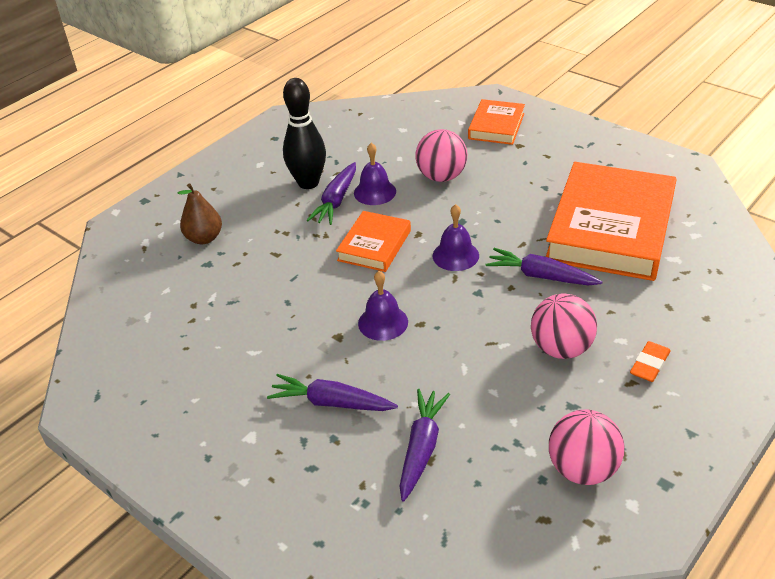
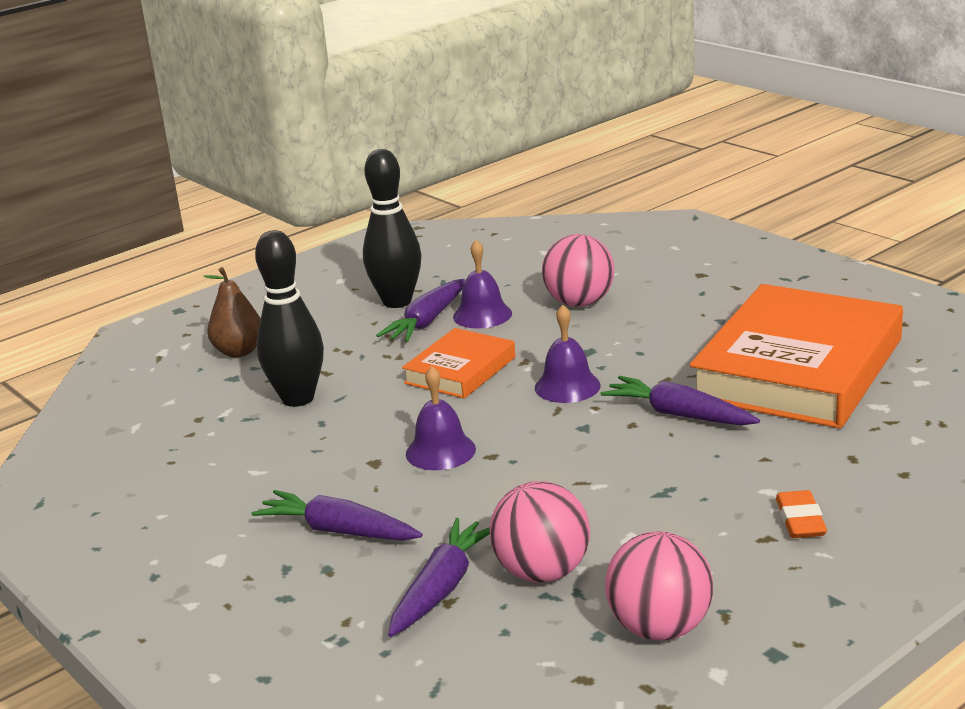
camera: 10 degrees right, 15 degrees down
orange book [468,99,525,145] -> none
pink ball [531,294,597,359] -> pink ball moved to [490,481,590,582]
orange eraser [630,341,671,382] -> orange eraser turned 45 degrees counterclockwise [776,490,827,538]
none -> black bowling pin [255,230,324,407]

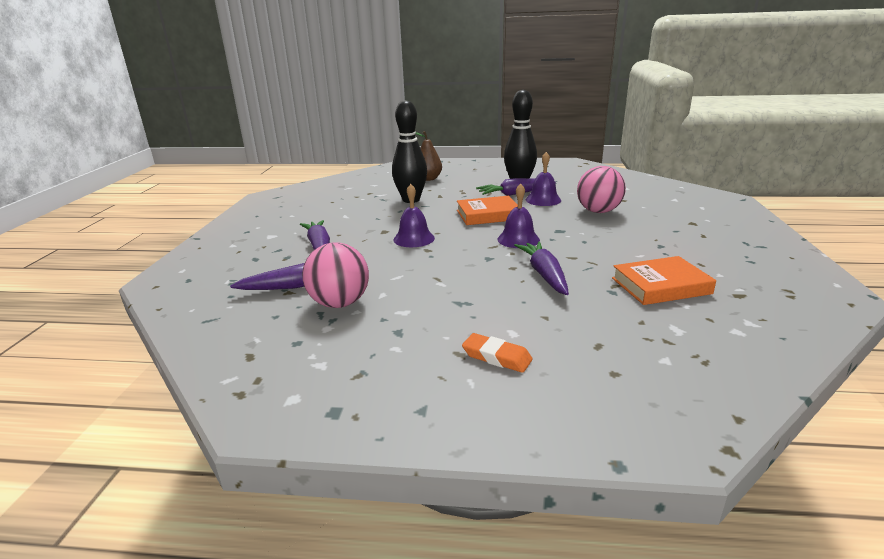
camera: 45 degrees right, 0 degrees up
pink ball [605,531,713,640] -> none
orange book [690,284,903,429] -> orange book [612,256,716,305], size x0.50
orange eraser [776,490,827,538] -> orange eraser turned 75 degrees clockwise [462,333,533,373]

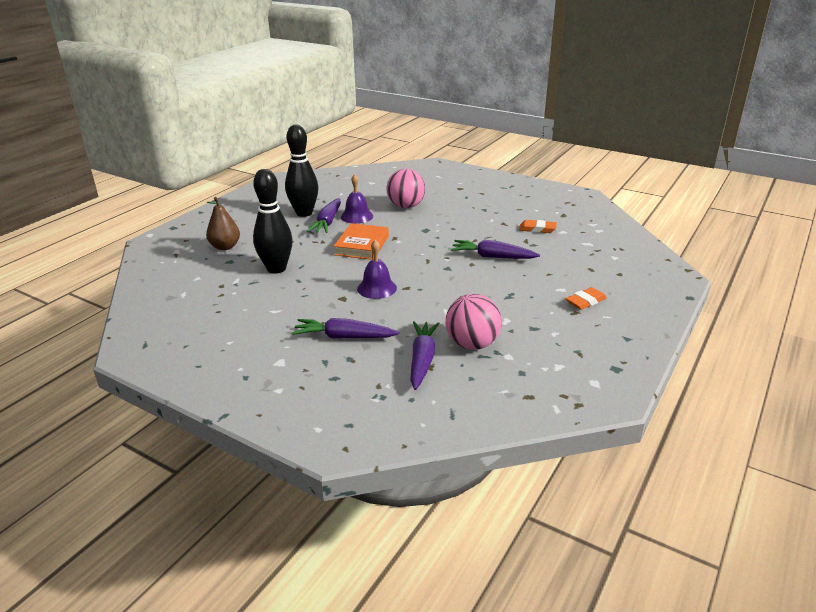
camera: 65 degrees left, 5 degrees up
purple bell [497,184,540,248] -> none
orange book [612,256,716,305] -> orange eraser [519,220,557,233]

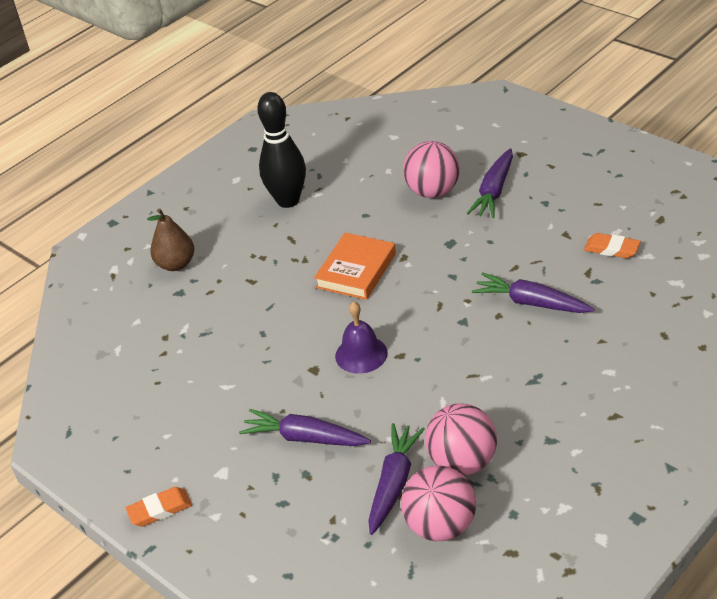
camera: 15 degrees right, 10 degrees up
black bowling pin [253,169,293,274] -> none
purple carrot [307,198,341,233] -> purple carrot moved to [466,148,513,218]
purple bell [341,174,373,224] -> none
orange eraser [566,287,607,310] -> orange eraser moved to [126,487,192,527]
none -> pink ball [401,466,476,541]

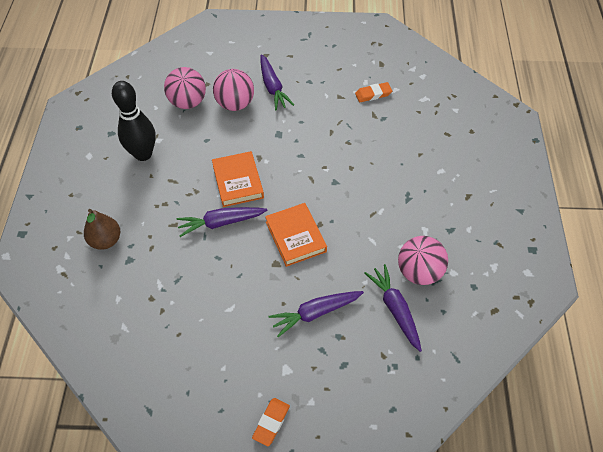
camera: 45 degrees left, 15 degrees up
purple bell [335,301,388,374] -> orange book [265,203,327,267]
pink ball [401,466,476,541] -> pink ball moved to [164,67,206,109]
purple carrot [472,272,595,313] -> purple carrot moved to [176,207,267,237]

